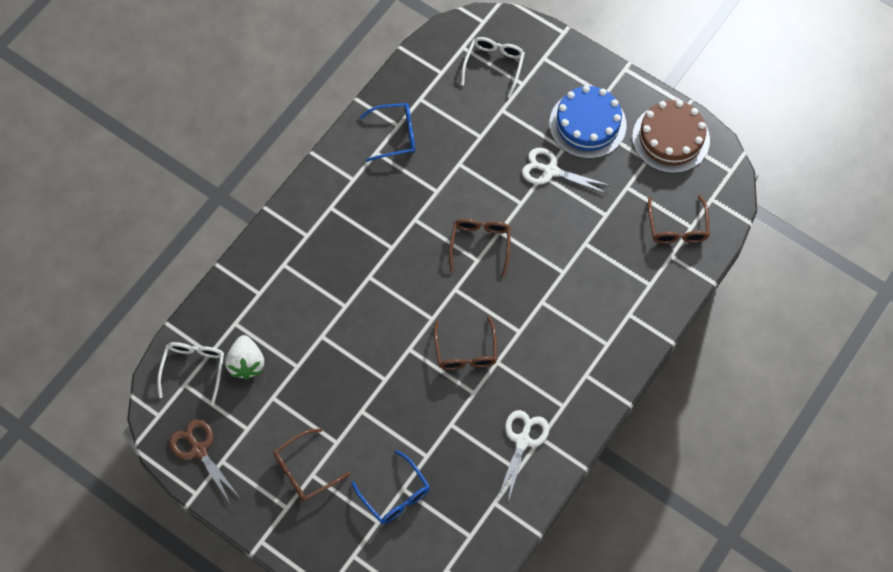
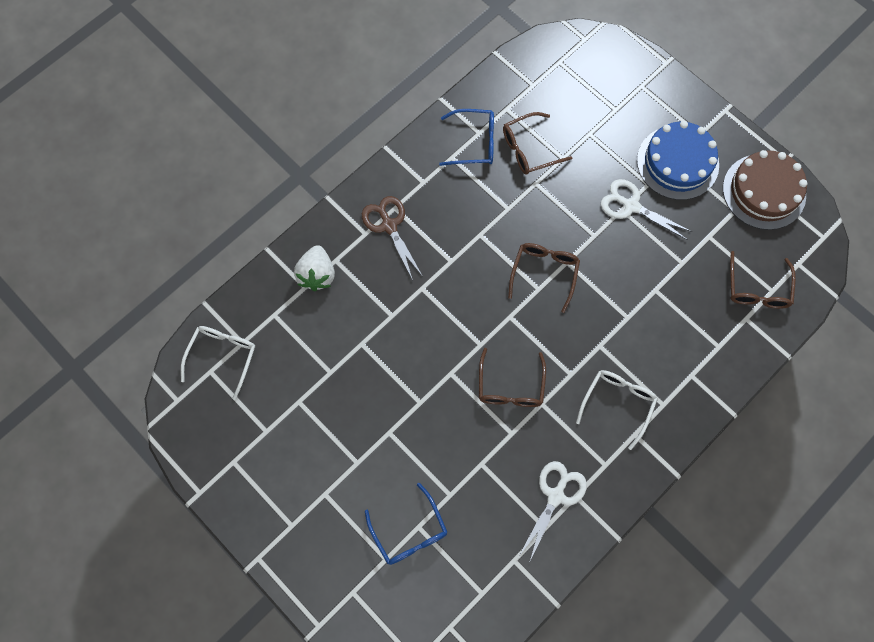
camera: 10 degrees right, 5 degrees up
brown scissors [169,419,240,503] -> brown scissors moved to [362,196,423,281]
white strawberry [225,335,264,379] -> white strawberry moved to [294,245,335,291]
brown glasses [273,428,350,501] -> brown glasses moved to [503,112,573,175]
white glasses [461,37,525,98] -> white glasses moved to [576,370,658,450]

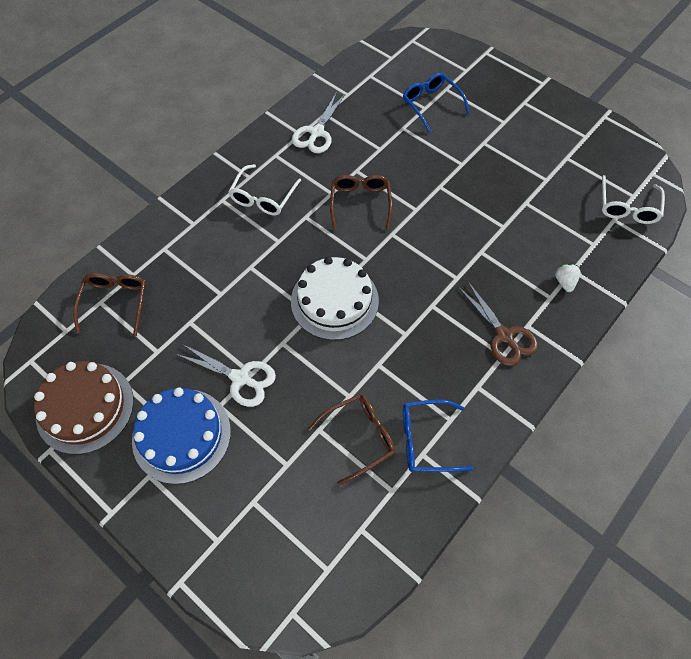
camera: 175 degrees right, 10 degrees down
white strawberry [294,245,335,291] -> white strawberry [555,264,581,292], size x0.59
brown glasses [508,243,580,313] -> white cake [291,257,379,340]

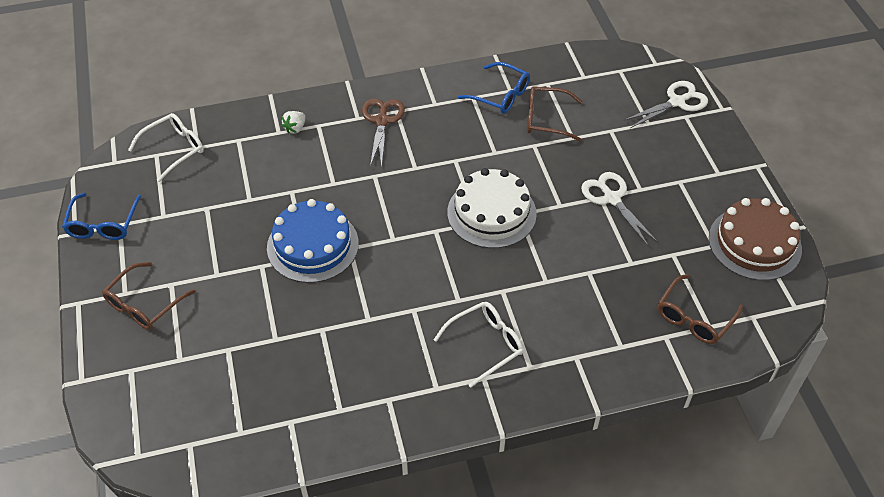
camera: 145 degrees left, 10 degrees down
blue cake [132,388,231,484] -> blue cake moved to [267,199,359,283]
white scissors [292,94,345,153] -> white scissors moved to [624,81,708,128]
brown glasses [330,175,392,230] -> brown glasses moved to [102,262,195,330]
blue glasses [403,73,470,133] -> blue glasses moved to [62,193,141,240]

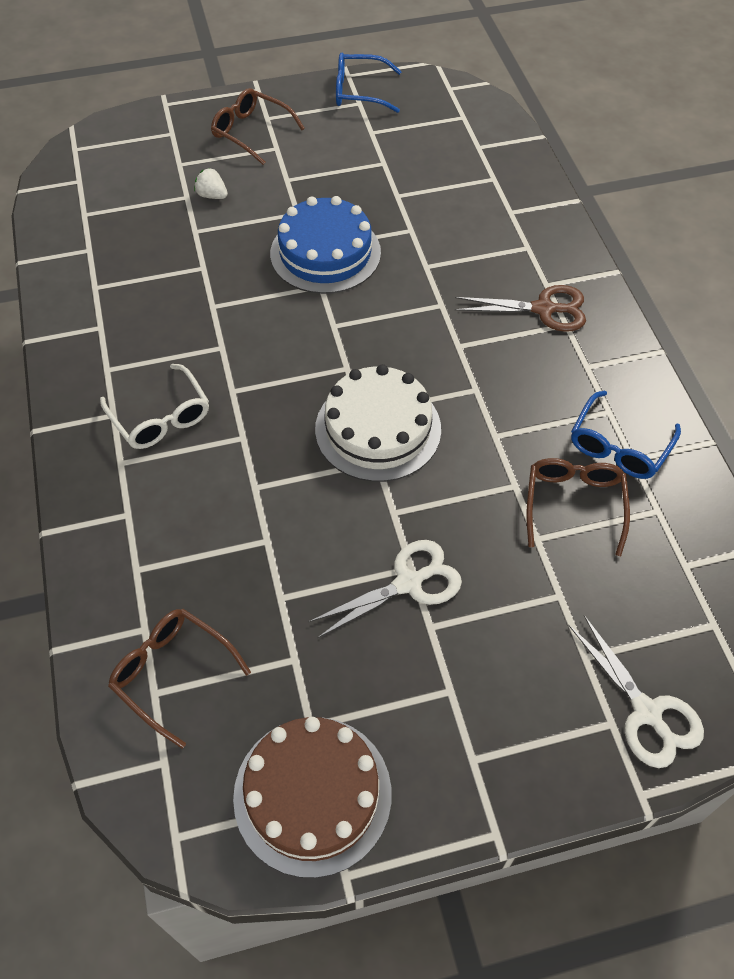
camera: 90 degrees right, 5 degrees up
white glasses [128,113,204,182] -> none
white strawberry [281,111,306,134] -> white strawberry moved to [194,168,228,199]

